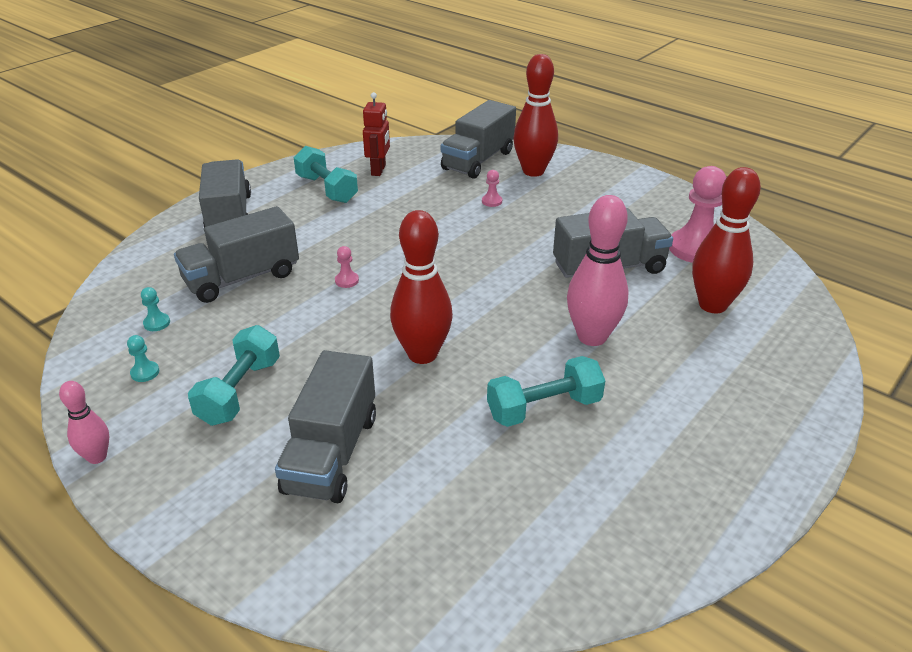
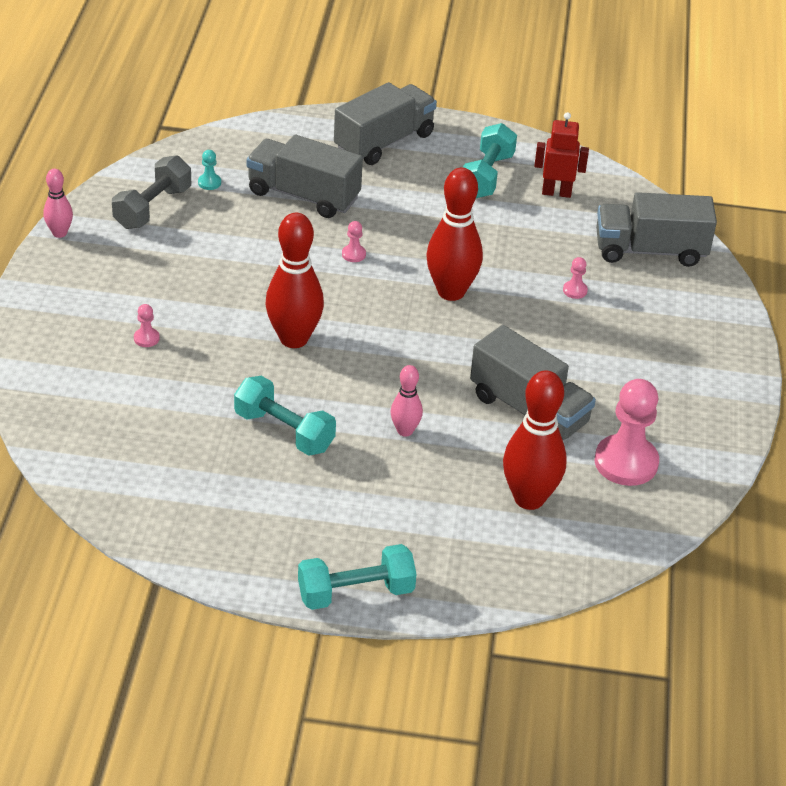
camera: 55 degrees right, 5 degrees up
turquoise pawn [127,335,159,382] -> grey dumbbell [112,155,191,229]
turquoise dumbbell [188,325,280,426] -> turquoise dumbbell moved to [298,544,416,610]
grey truck [275,350,376,503] -> pink pawn [134,304,160,347]
red robot [363,92,390,176] -> red robot turned 150 degrees counterclockwise [535,112,589,198]
red bowling pin [513,54,558,177] -> red bowling pin moved to [426,168,483,301]
pink bowling pin [567,195,629,346] -> pink bowling pin [391,365,423,437], size x0.53

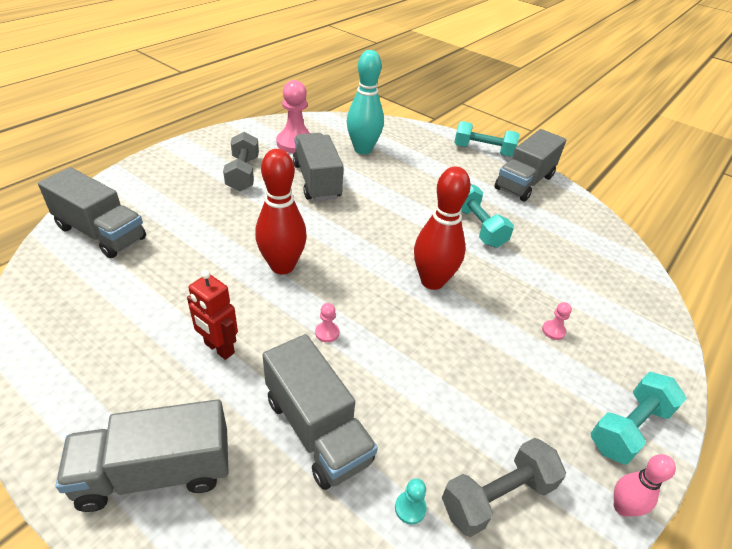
camera: 150 degrees left, 0 degrees up
pink bowling pin [391,365,423,437] -> none
turquoise dumbbell [463,123,517,198] -> turquoise dumbbell moved to [590,372,687,465]
red bowling pin [503,371,567,510] -> turquoise bowling pin [347,50,384,154]
red robot [535,112,589,198] -> red robot moved to [187,270,238,360]
pink pawn [563,257,588,299] -> none
none -> grey dumbbell [223,132,259,191]
none -> grey truck [495,129,566,202]

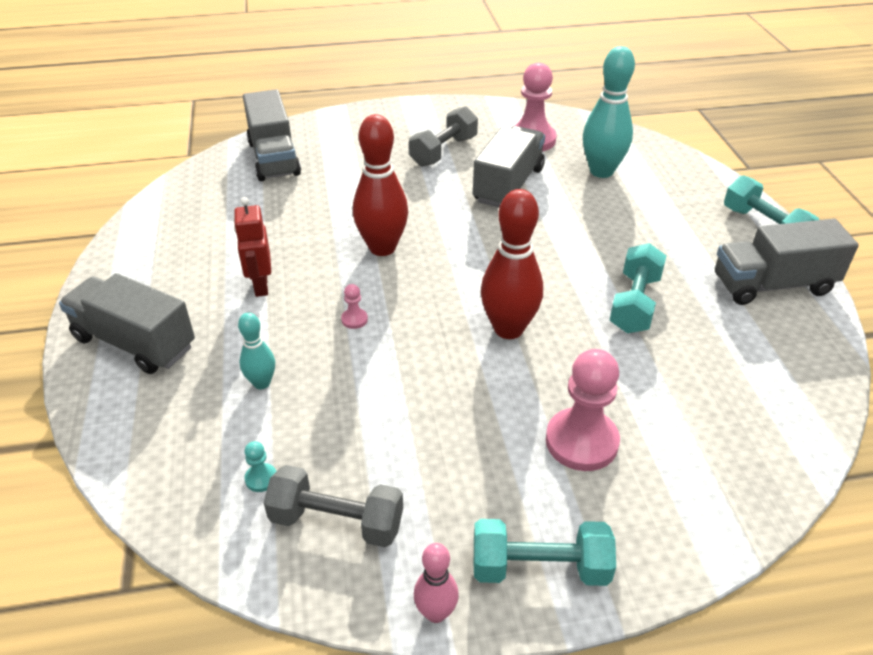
camera: 45 degrees right, 0 degrees up
grey truck [263,334,378,490] -> turquoise bowling pin [238,313,275,389]
pink pawn [542,302,572,340] -> pink pawn [546,349,620,471], size x2.36

